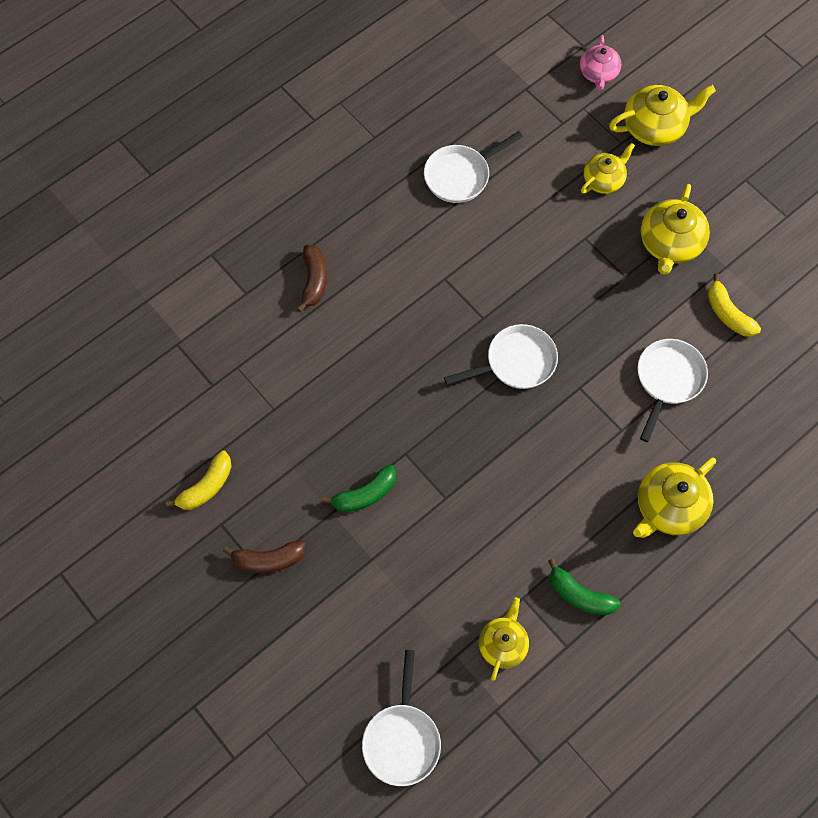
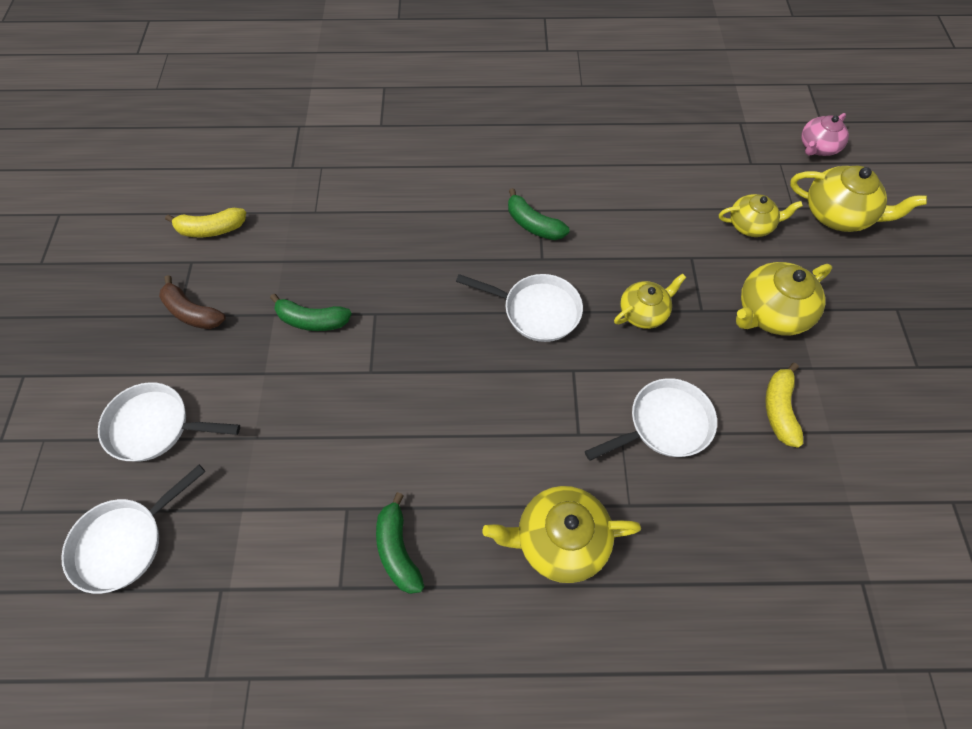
camera: 40 degrees right, 5 degrees down
brown banana [296,245,327,312] -> none
white pan [424,131,523,203] -> white pan moved to [98,382,240,462]
yellow teapot [479,598,529,681] -> yellow teapot moved to [614,274,687,329]
none -> green banana [508,188,570,240]

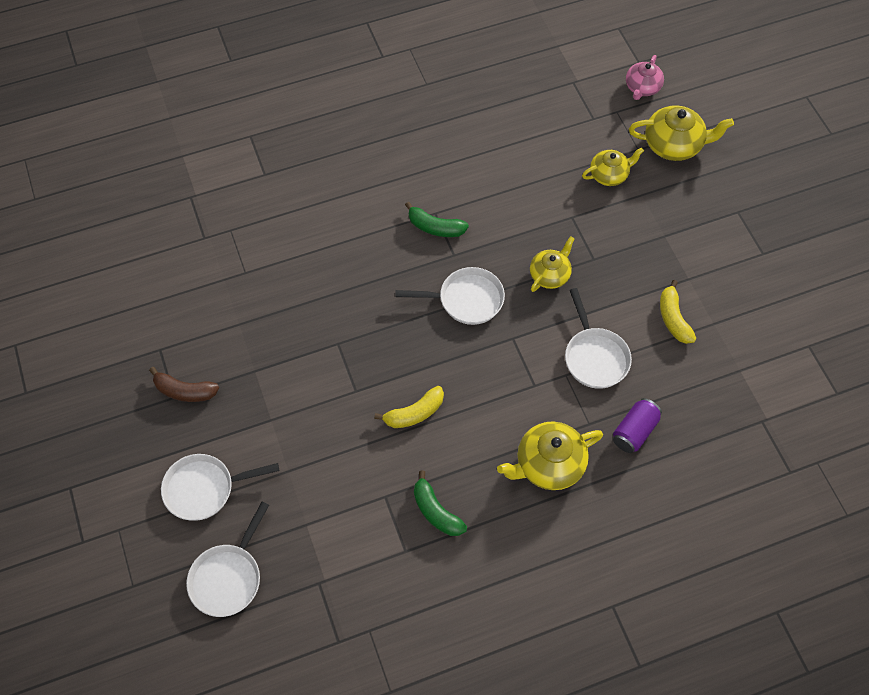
camera: 20 degrees left, 0 degrees up
yellow banana [165,208,246,237] -> yellow banana moved to [374,386,444,428]
green banana [270,294,352,331] -> none
white pan [585,378,717,461] -> white pan turned 120 degrees clockwise [565,288,632,389]
yellow teapot [736,262,832,336] -> none
none -> purple can [613,398,662,453]

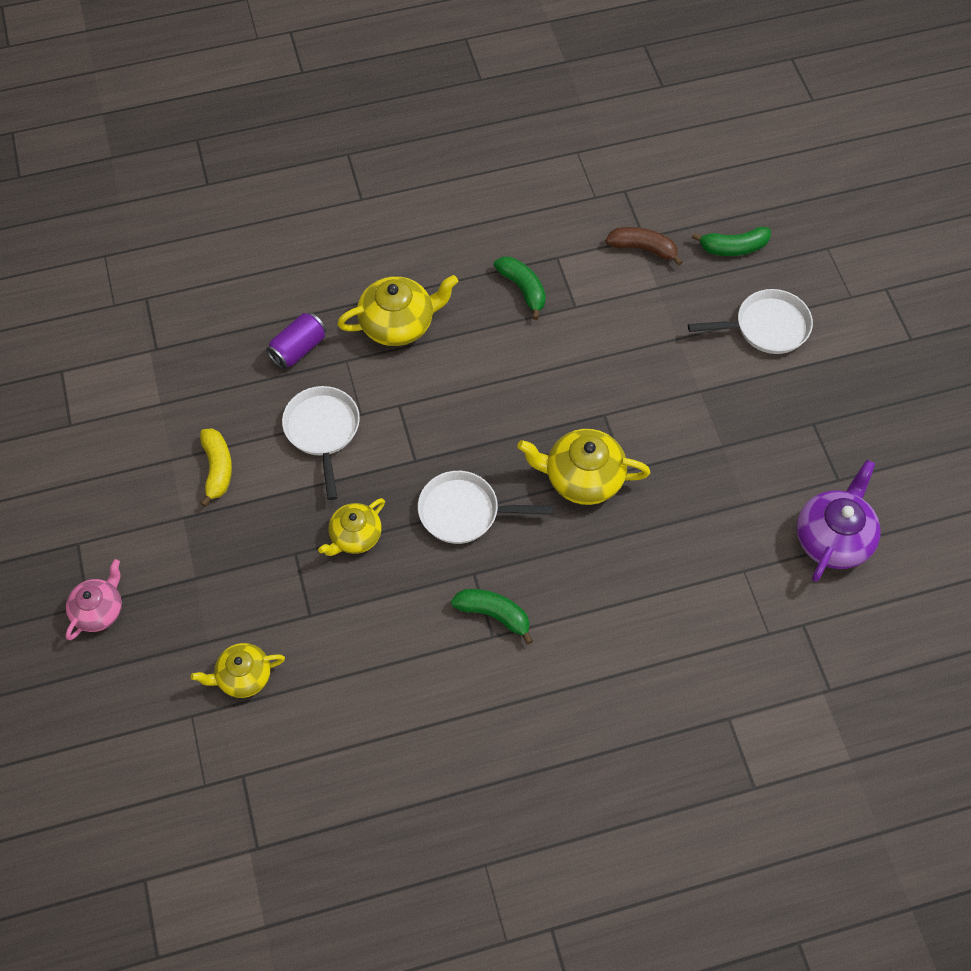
camera: 175 degrees left, 0 degrees up
brown banana [149,367,219,402] -> brown banana moved to [606,227,683,266]
white pan [186,502,269,617] -> green banana [692,227,771,256]
yellow banana [374,386,444,428] -> none
pink teapot [626,55,664,100] -> pink teapot moved to [66,559,122,640]
yellow teapot [629,105,734,161] -> yellow teapot moved to [517,429,650,505]
none -> purple teapot [797,460,881,582]

